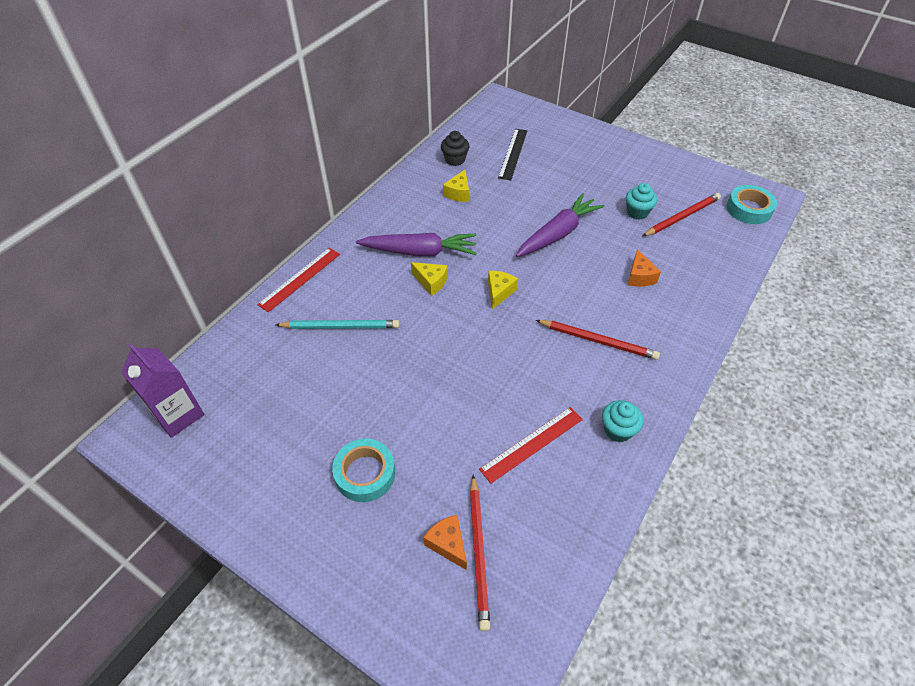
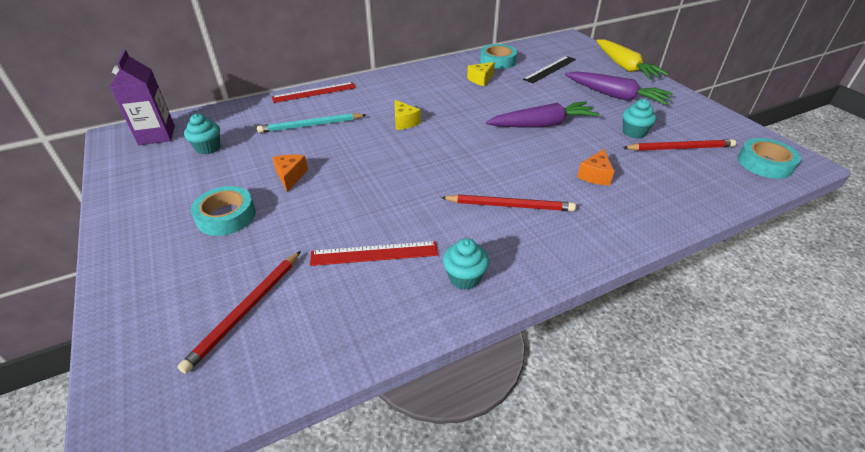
camera: 30 degrees right, 10 degrees down
turquoise pencil [276,320,399,329] -> turquoise pencil turned 135 degrees clockwise [257,113,366,133]
purple carrot [356,233,476,256] -> purple carrot moved to [565,72,673,105]
orange cheese [423,515,467,570] -> orange cheese moved to [272,154,308,192]
black cupcake [441,131,470,166] -> turquoise tape [480,44,517,69]
yellow cheese [488,271,518,310] -> none
red pencil [536,320,660,360] -> red pencil turned 45 degrees counterclockwise [441,195,576,211]
none -> turquoise cupcake [184,114,220,154]
none -> yellow carrot [596,39,669,79]

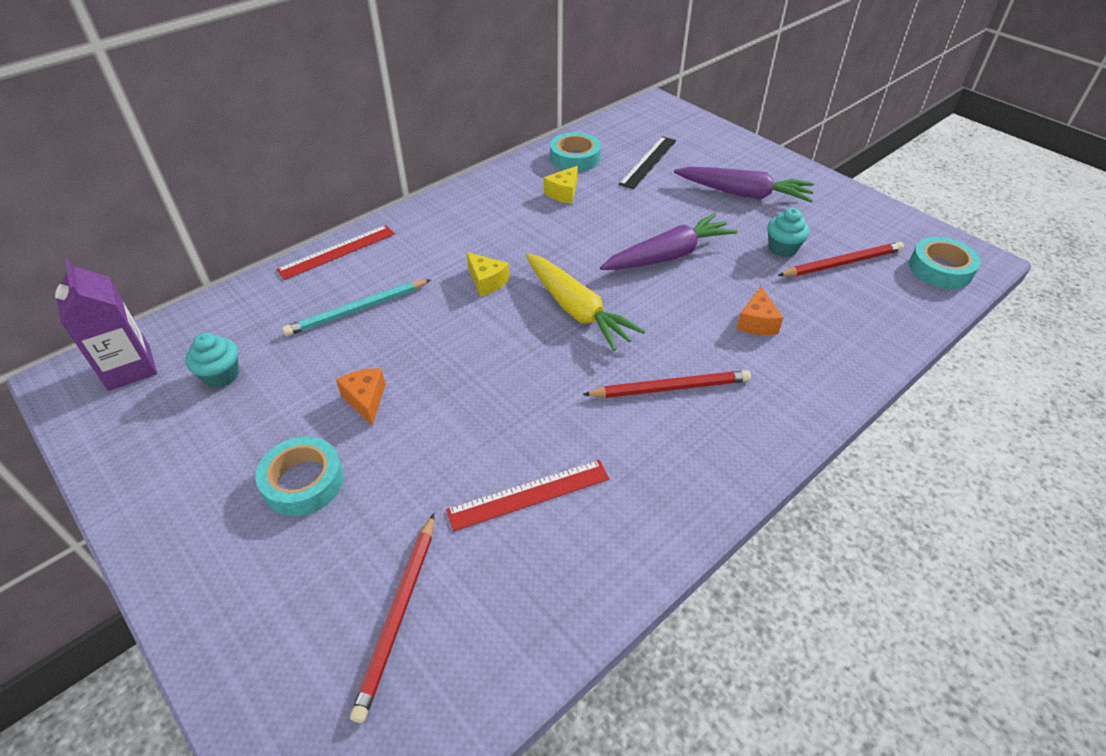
camera: 15 degrees left, 5 degrees up
turquoise cupcake [443,238,489,290] -> none
yellow carrot [596,39,669,79] -> yellow carrot moved to [526,253,646,351]

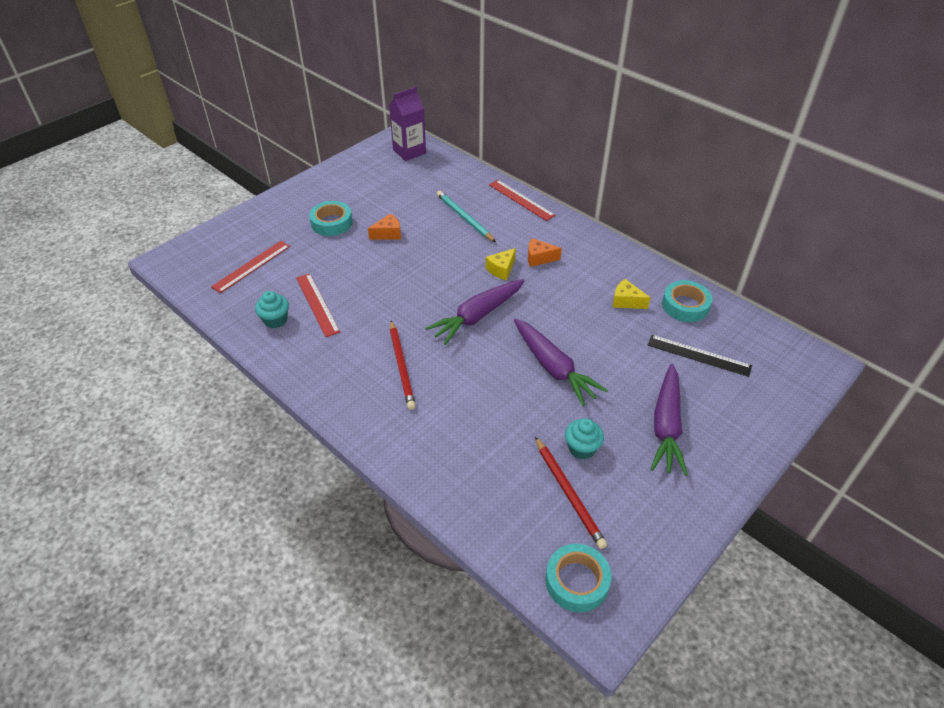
camera: 85 degrees right, 0 degrees up
turquoise cupcake [185,333,239,388] -> turquoise cupcake moved to [255,291,289,328]
red pencil [350,514,434,723] -> red ruler [211,241,290,293]
yellow carrot [526,253,646,351] -> purple carrot [425,279,525,345]
orange cheese [737,286,783,335] -> orange cheese moved to [528,238,562,267]

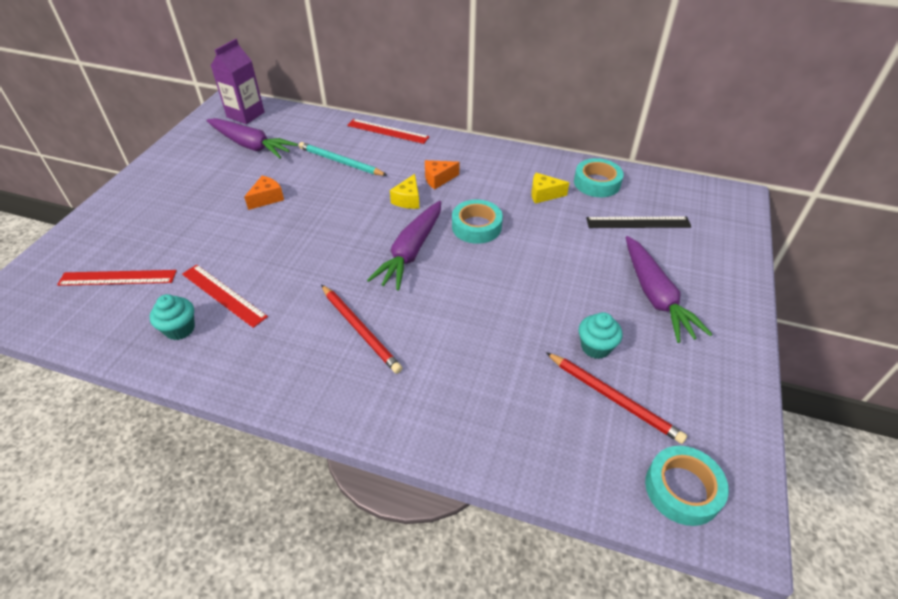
camera: 25 degrees left, 0 degrees up
red ruler [211,241,290,293] -> red ruler turned 75 degrees clockwise [57,270,177,286]
turquoise tape [309,201,353,236] -> turquoise tape moved to [452,200,503,244]
purple carrot [514,318,608,406] -> purple carrot moved to [207,118,298,159]

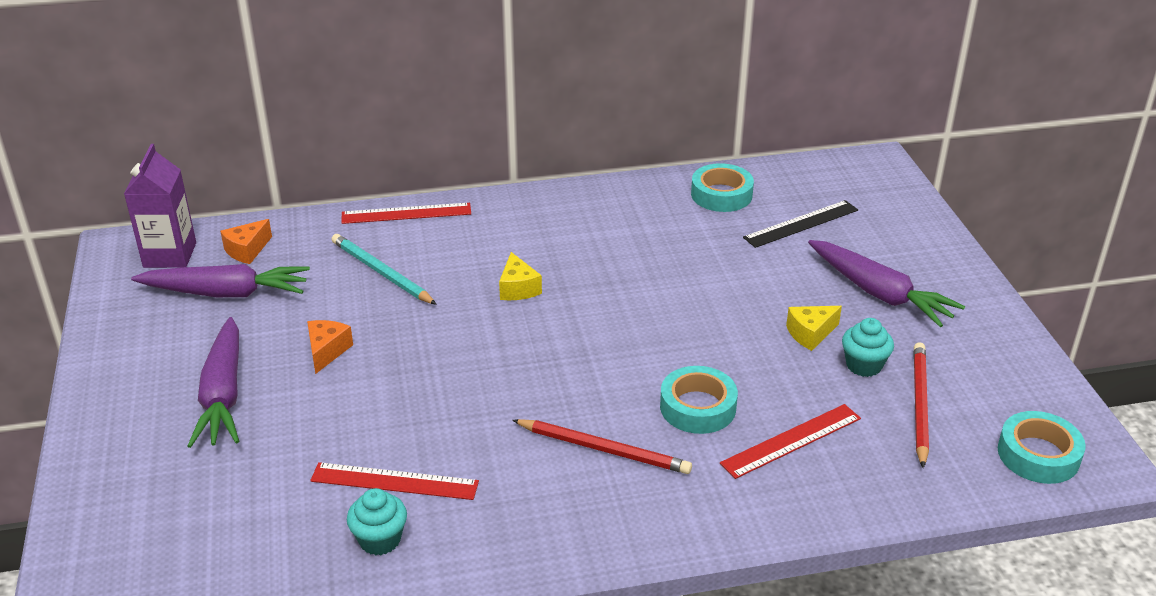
camera: 30 degrees left, 10 degrees down
red ruler [57,270,177,286] -> red ruler moved to [720,404,861,479]
turquoise pencil [299,142,388,176] -> turquoise pencil turned 45 degrees clockwise [331,234,437,305]
purple carrot [367,201,441,291] -> purple carrot moved to [188,317,239,448]
orange cheese [425,160,459,189] -> orange cheese moved to [220,219,272,264]
turquoise tape [452,200,503,244] -> turquoise tape moved to [660,366,738,434]
yellow cheese [531,173,569,204] -> yellow cheese moved to [786,306,842,351]
red pencil [546,352,687,444] -> red pencil turned 90 degrees counterclockwise [913,342,929,468]

